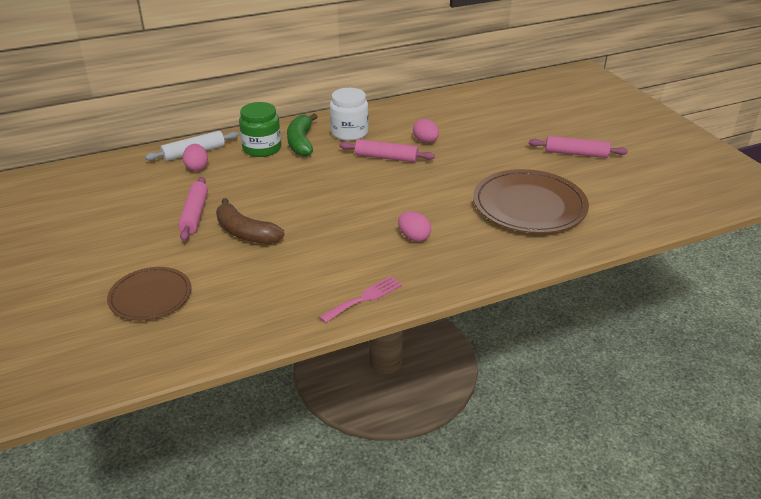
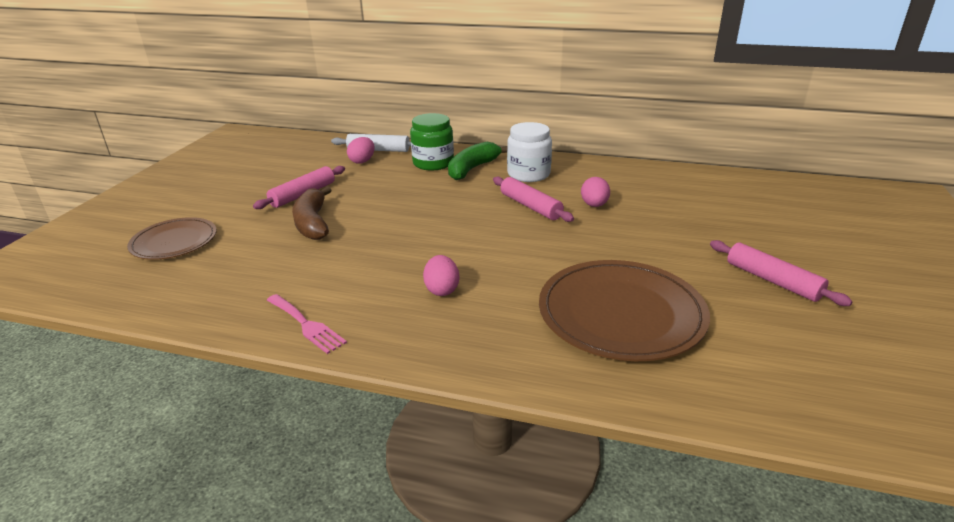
camera: 40 degrees right, 5 degrees down
pink fork [319,276,402,323] -> pink fork turned 45 degrees clockwise [267,294,347,354]

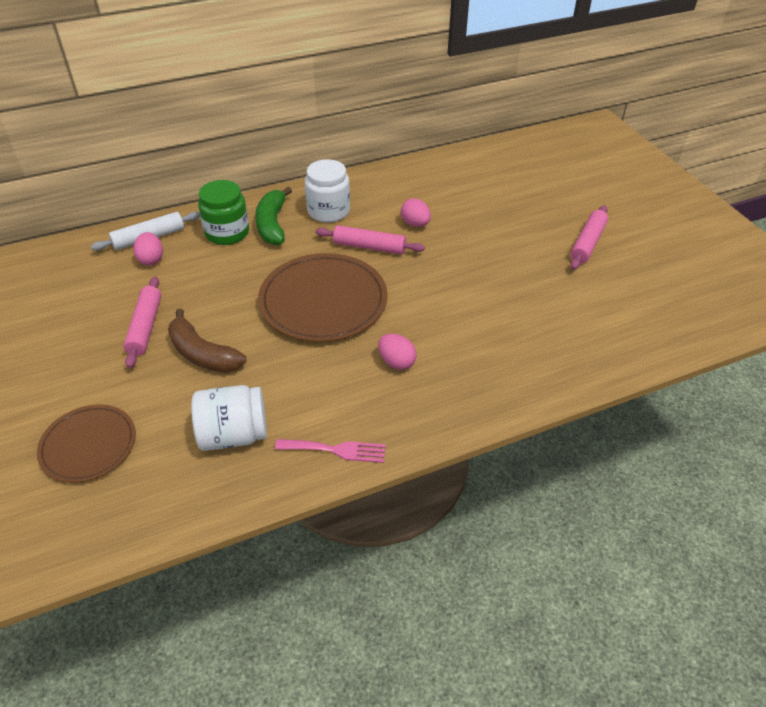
camera: 40 degrees left, 15 degrees up
brown plate [539,260,710,361] -> brown plate moved to [258,253,388,342]
pink rolling pin [710,240,853,306] -> pink rolling pin turned 75 degrees counterclockwise [570,205,608,270]
none -> white jar [191,385,267,451]

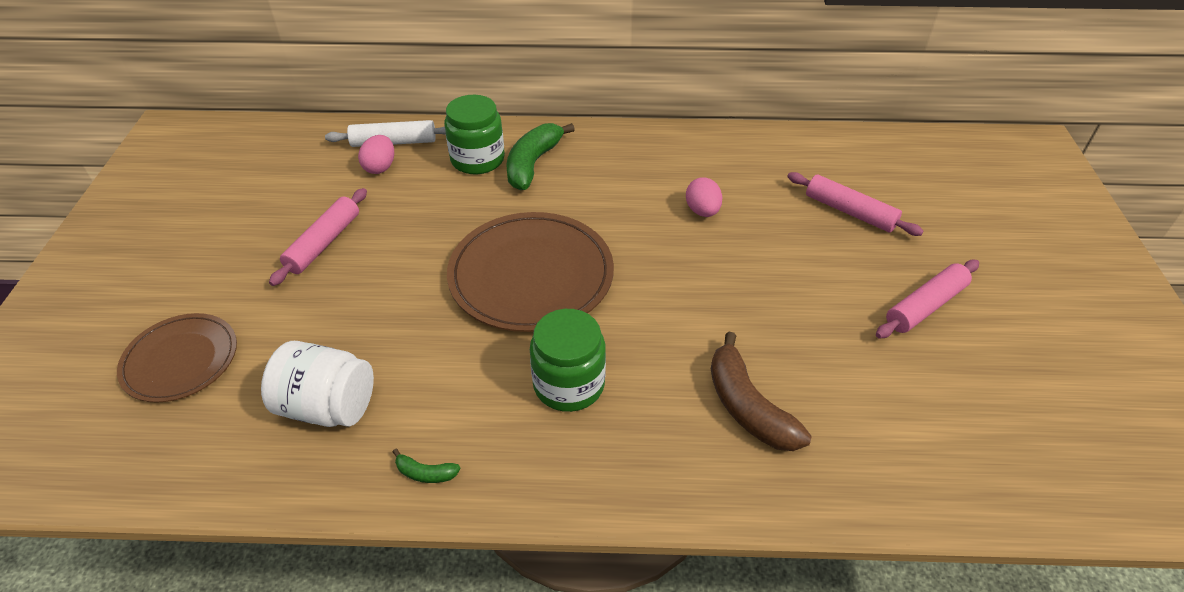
camera: 25 degrees right, 0 degrees up
brown banana [168,309,247,373] -> brown banana moved to [711,332,812,451]
pink fork [275,439,386,463] -> green banana [393,449,460,483]
white jar [305,159,350,222] -> none
pink rolling pin [315,225,425,254] -> pink rolling pin moved to [787,172,924,236]
pink egg [378,334,417,370] -> green jar [530,309,606,412]

